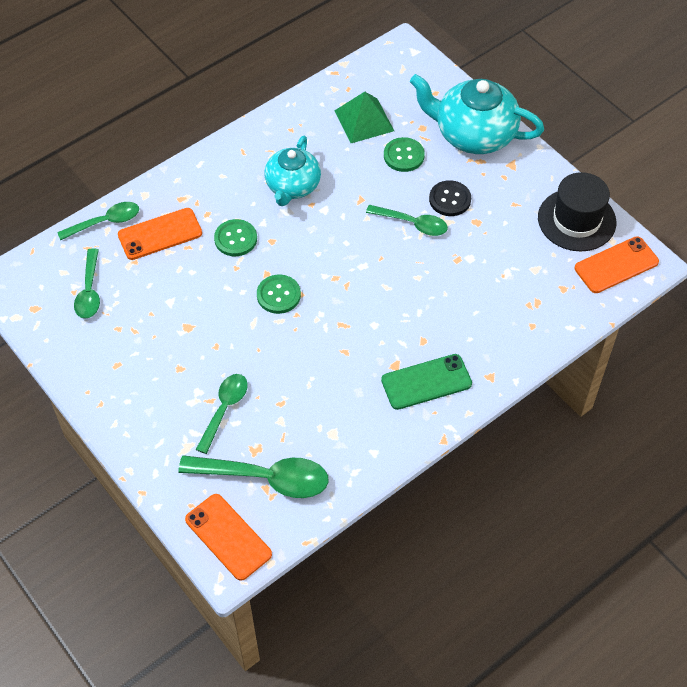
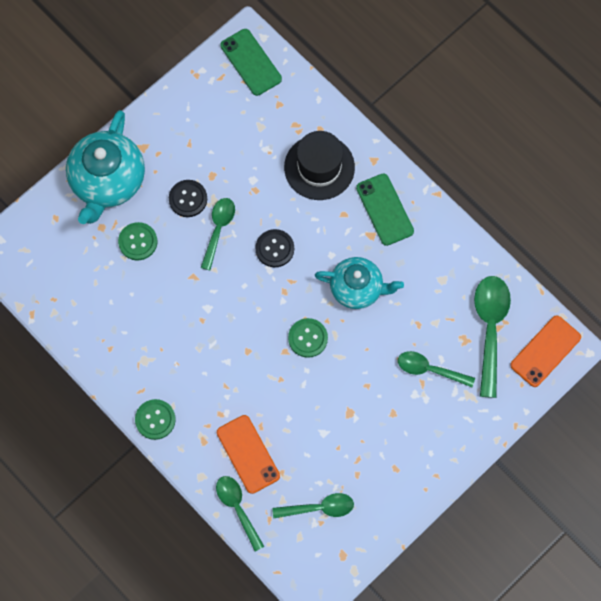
camera: 95 degrees left, 15 degrees up
green button [214,219,257,256] -> green button moved to [135,399,176,440]
turquoise teapot [264,136,321,206] -> turquoise teapot moved to [315,257,404,309]
green pyramid [334,92,394,143] -> none
black hat [538,172,616,251] -> black hat moved to [284,131,355,200]
orange phone [575,236,659,293] -> green phone [220,29,282,96]
none -> black button [255,229,294,267]

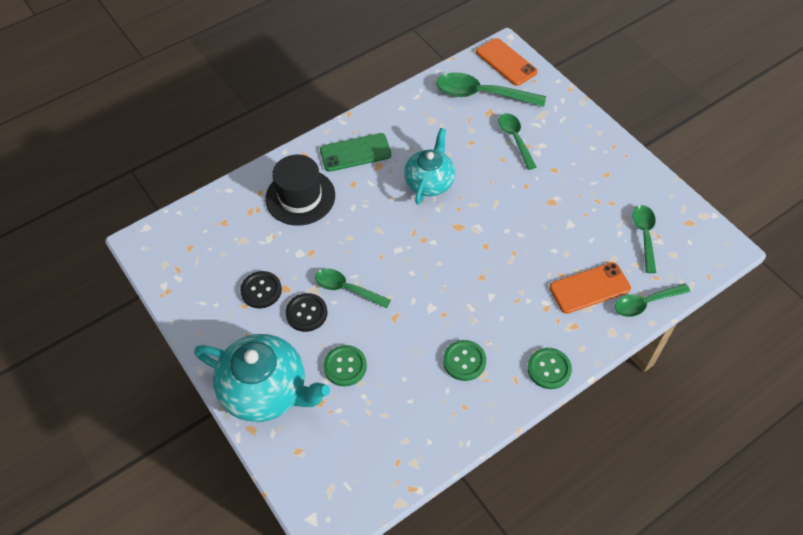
camera: 80 degrees left, 15 degrees down
green phone [220,29,282,96] -> none
black button [255,229,294,267] -> black button moved to [240,271,282,308]
green button [288,318,328,358] -> green button moved to [443,340,486,381]
green spoon [398,351,475,387] -> green spoon turned 135 degrees clockwise [498,113,536,170]

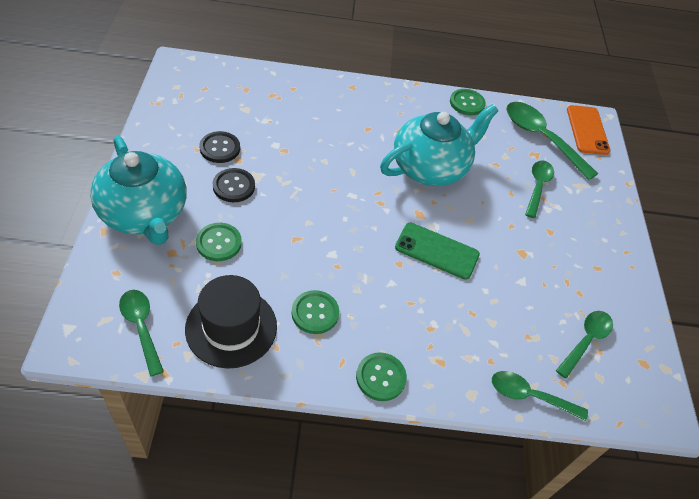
camera: 30 degrees right, 5 degrees down
black hat [265,154,335,226] -> black hat moved to [185,275,277,368]
green spoon [315,268,391,309] -> green spoon moved to [119,290,164,376]
green phone [320,133,391,172] -> green phone moved to [395,223,480,280]
turquoise teapot [404,128,455,204] -> turquoise teapot [380,104,498,186], size x1.51
orange phone [549,262,631,314] -> none
none -> green button [450,89,486,116]

